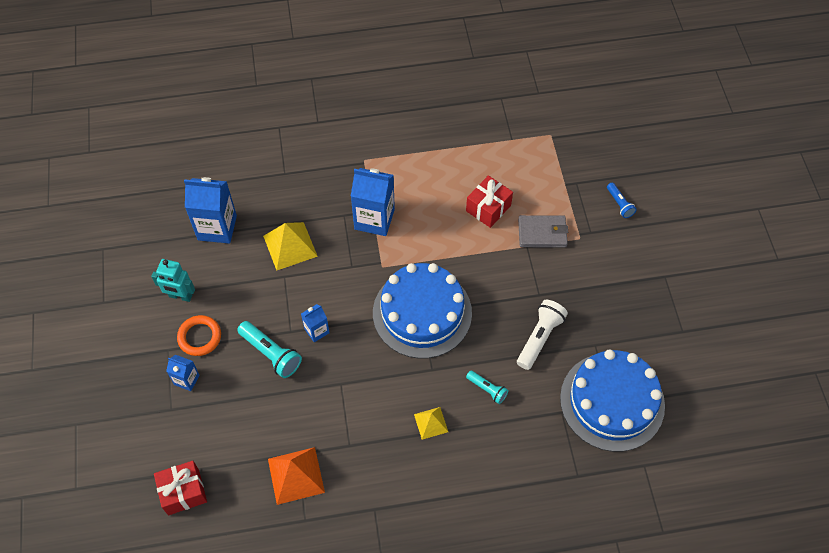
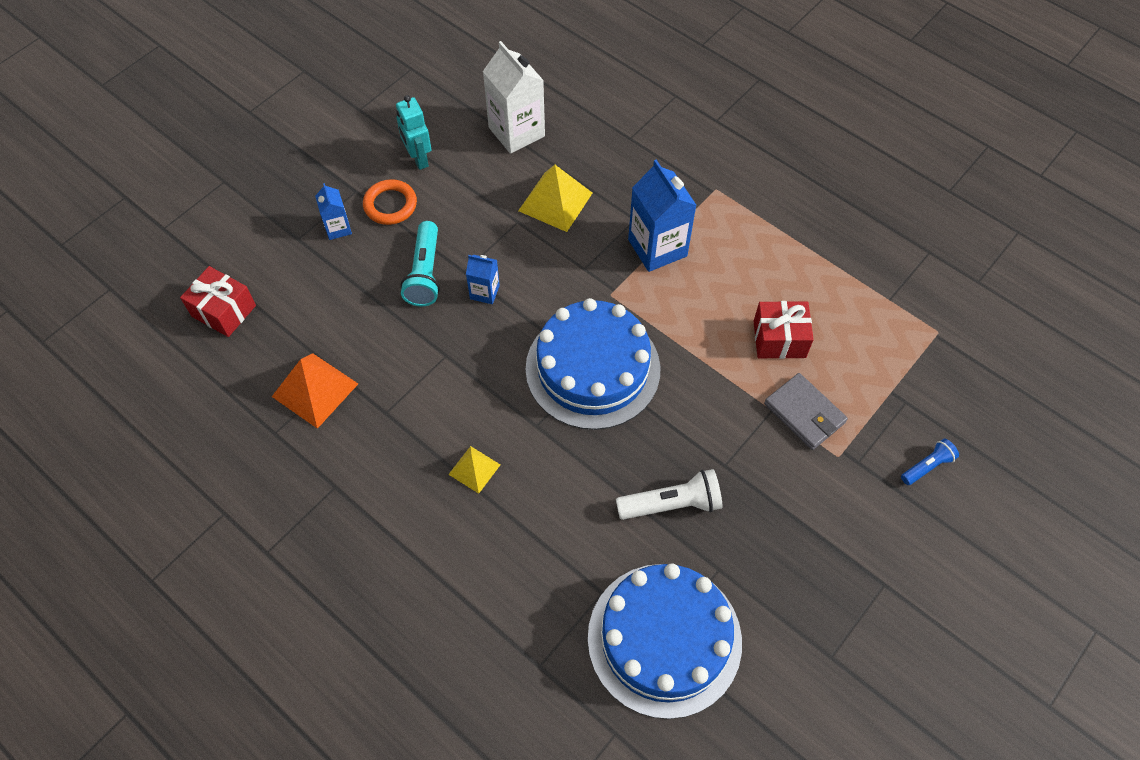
camera: 50 degrees right, 0 degrees up
blue carton [184,177,237,244] -> white carton [483,41,545,154]
turquoise flashlight [466,371,508,404] -> none
blue flashlight [607,183,637,218] -> blue flashlight turned 150 degrees counterclockwise [901,438,959,485]

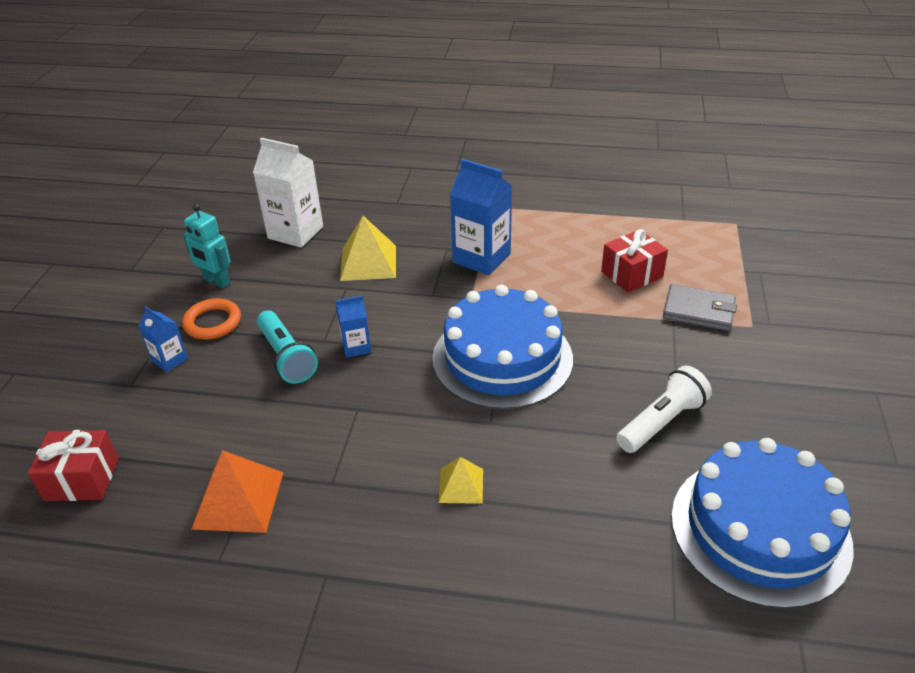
camera: 30 degrees left, 20 degrees down
blue flashlight [901,438,959,485] -> none

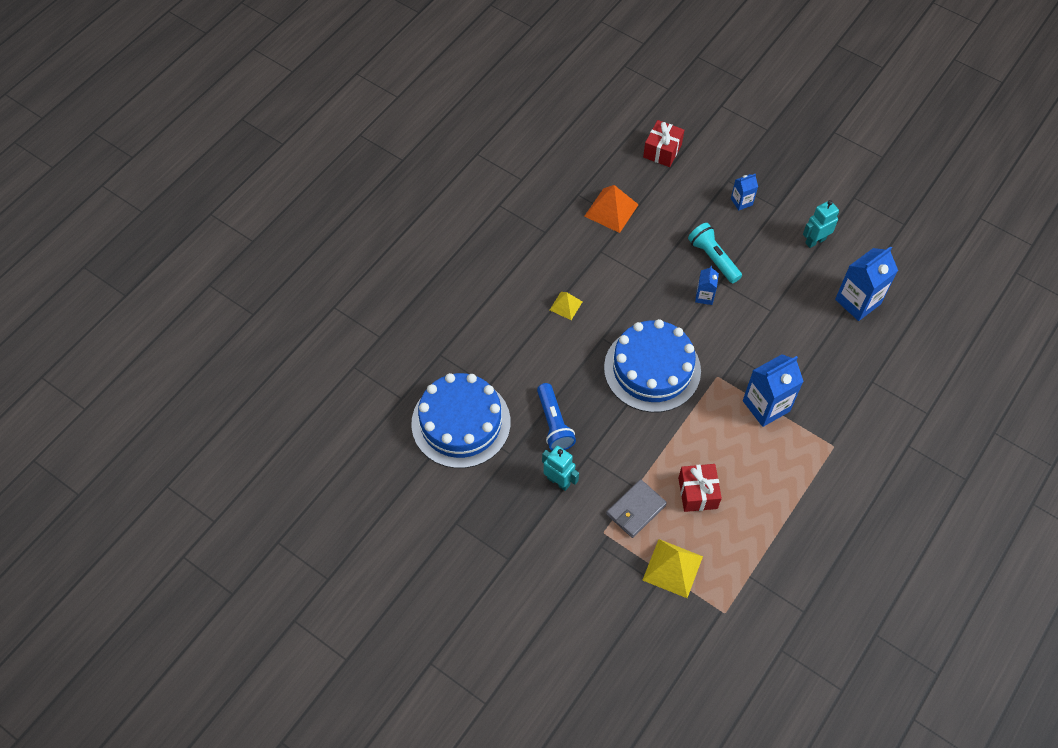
camera: 115 degrees right, 20 degrees up
orange ring [182,298,241,340] -> none
white carton [253,138,323,248] -> blue carton [835,246,898,321]
turquoise flashlight [257,311,318,384] -> turquoise flashlight turned 60 degrees clockwise [688,223,742,283]
yellow pyramid [340,216,396,281] -> yellow pyramid moved to [643,539,703,598]
white flashlight [616,366,712,453] -> blue flashlight [537,383,576,450]
none -> turquoise robot [542,446,579,491]

